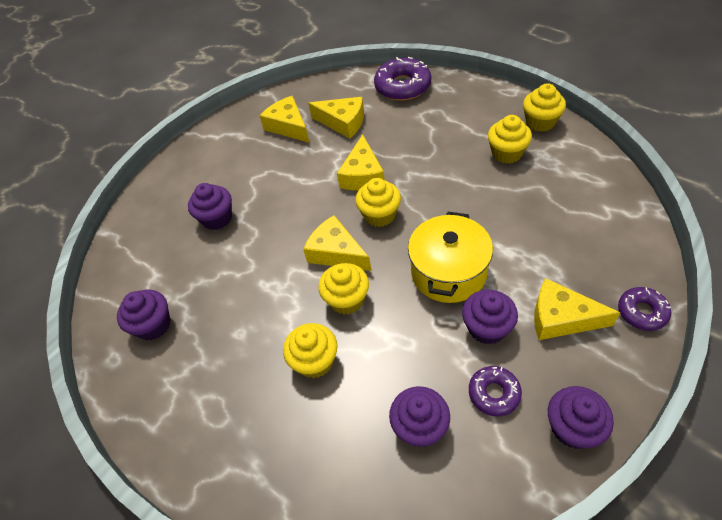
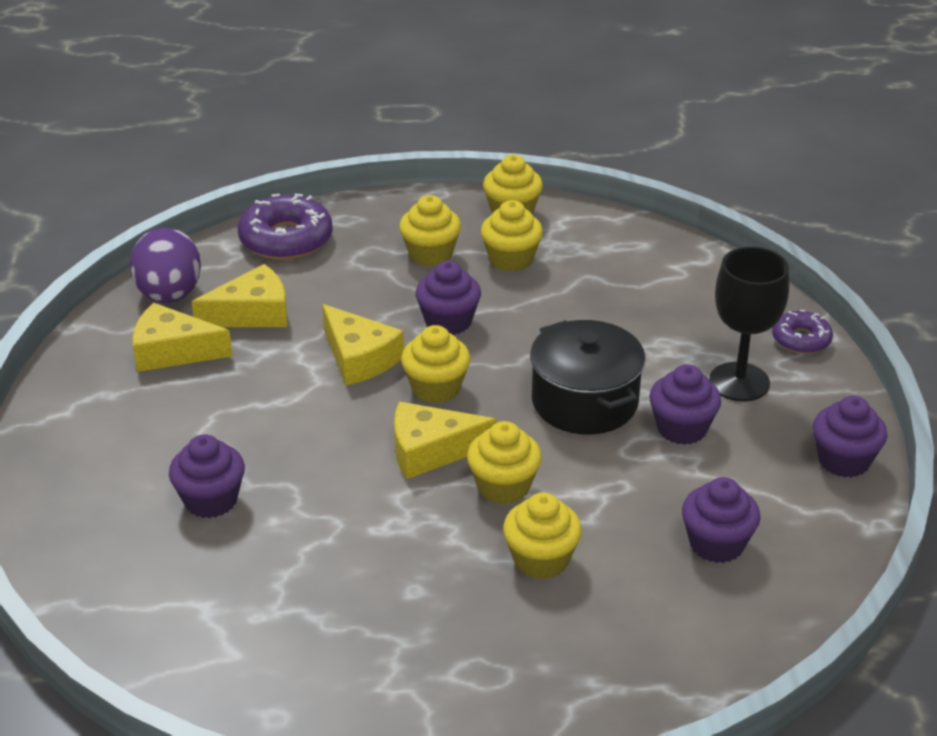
camera: 50 degrees left, 15 degrees down
purple cupcake [117,289,170,340] -> purple cupcake moved to [416,261,481,335]
yellow pot [408,212,493,303] -> black pot [530,320,646,435]
purple donut [469,366,522,417] -> none
yellow cheese [534,278,620,340] -> black goblet [709,247,789,401]
none -> purple egg [130,228,201,303]
none -> yellow cupcake [399,195,461,266]

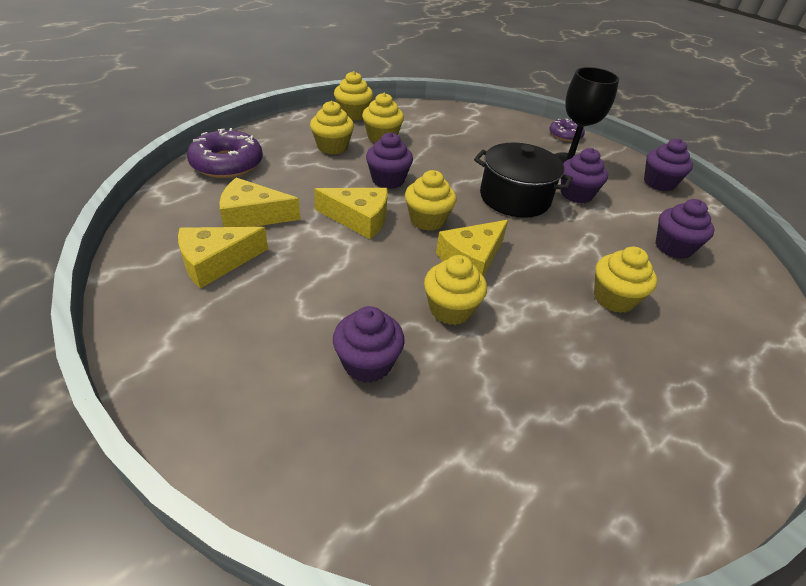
camera: 40 degrees left, 5 degrees up
purple egg [130,228,201,303] -> none
yellow cheese [191,264,287,327] -> yellow cheese turned 120 degrees counterclockwise [219,178,300,227]
yellow cupcake [467,421,542,504] -> yellow cupcake moved to [424,255,487,325]

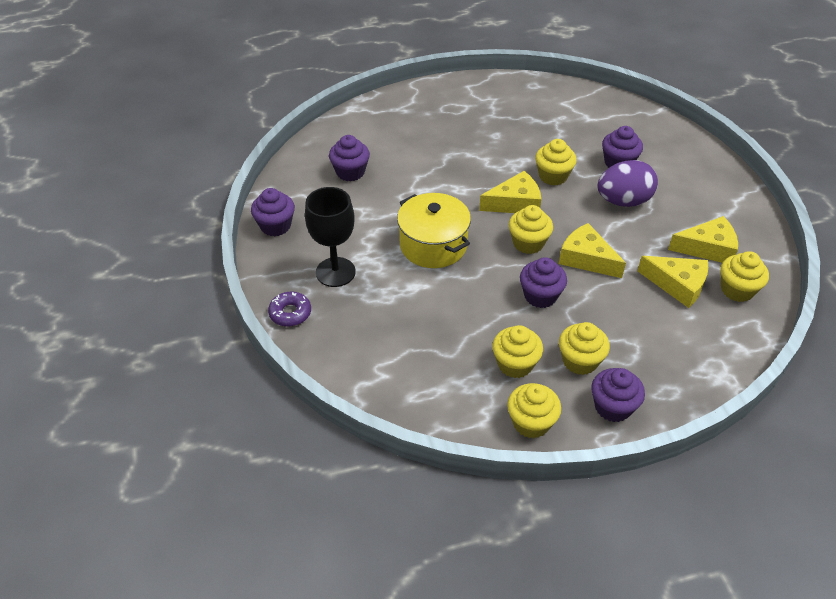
camera: 150 degrees left, 5 degrees up
purple donut [187,128,263,178] -> none
black pot [474,143,573,218] -> yellow pot [397,193,471,268]
purple cupcake [561,148,608,203] -> purple cupcake moved to [591,368,645,422]
yellow cupcake [594,247,657,313] -> yellow cupcake moved to [721,251,769,302]
none -> purple egg [597,160,658,207]

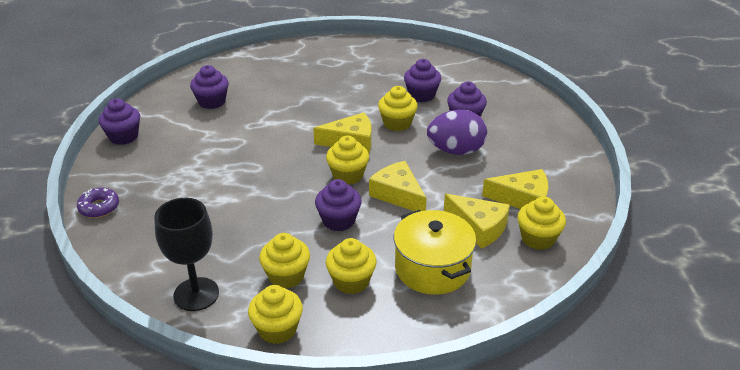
camera: 10 degrees right, 10 degrees down
black goblet [305,187,356,287] -> black goblet moved to [154,198,219,311]
yellow pot [397,193,471,268] -> yellow pot moved to [394,210,476,295]
purple cupcake [591,368,645,422] -> purple cupcake moved to [404,59,441,102]

